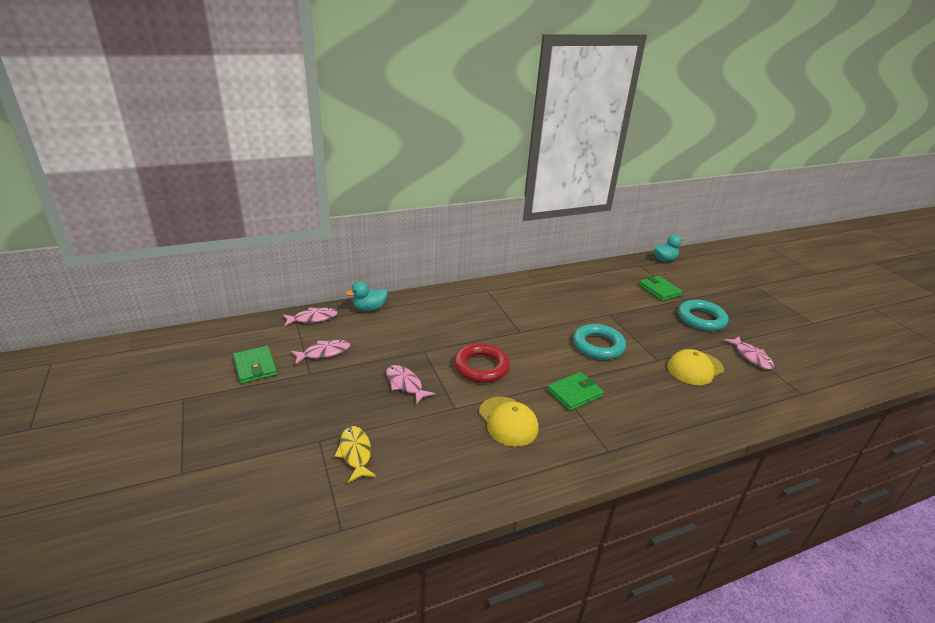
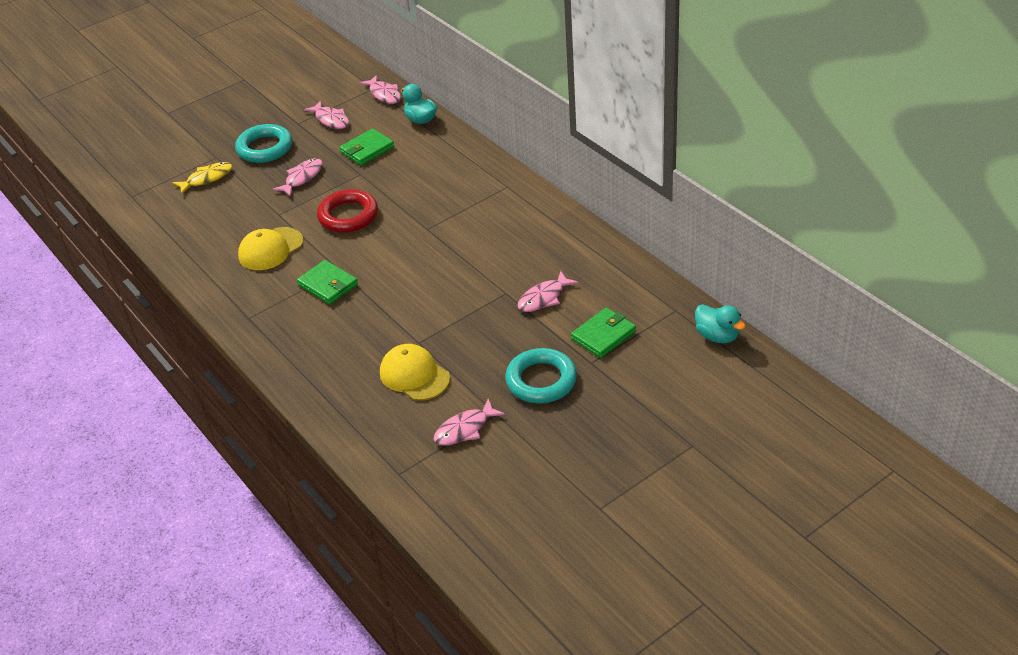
camera: 80 degrees right, 10 degrees up
green wallet [233,346,277,384] -> green wallet moved to [339,128,394,166]
turquoise ring [573,324,626,360] -> turquoise ring moved to [235,124,292,163]
none -> pink fish [518,271,579,312]

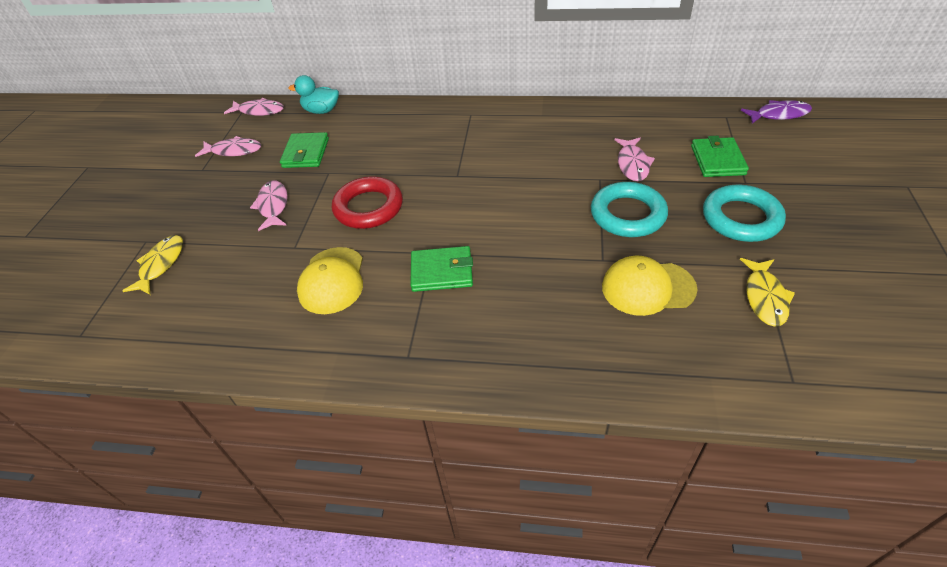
camera: 45 degrees left, 5 degrees up
turquoise ring [235,124,292,163] -> turquoise ring moved to [591,182,668,237]
pink fish [434,398,505,445] -> yellow fish [740,258,795,327]
turquoise duck [695,304,746,343] -> purple fish [741,100,812,124]

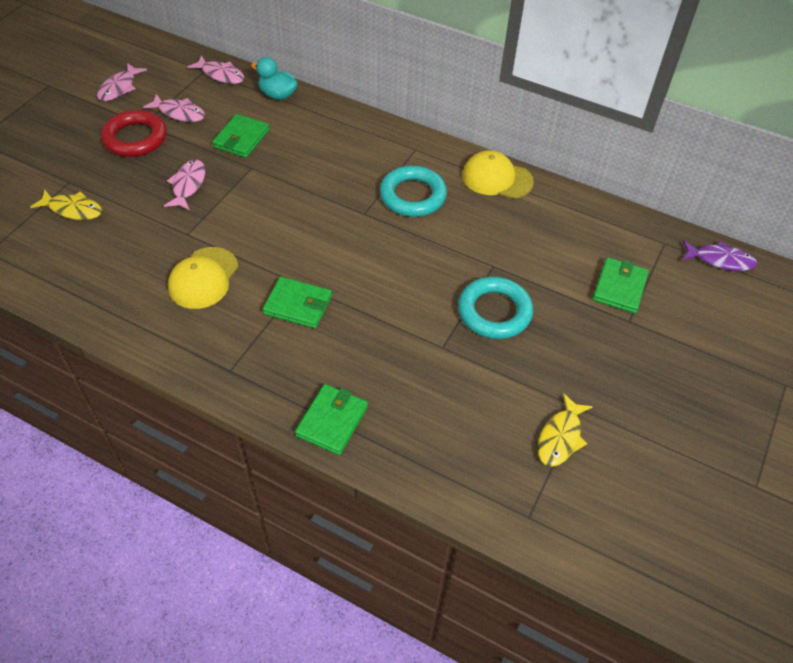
camera: 15 degrees right, 5 degrees up
yellow fish [122,235,183,295] -> yellow fish turned 75 degrees clockwise [30,190,102,220]
red ring [332,177,403,229] -> red ring moved to [101,110,167,157]
yellow cap [602,256,698,316] -> yellow cap moved to [462,150,534,199]
pink fish [614,138,655,181] -> pink fish moved to [97,63,147,101]
turquoise ring [703,184,786,242] -> turquoise ring moved to [380,166,447,217]
none -> green wallet [295,384,368,455]

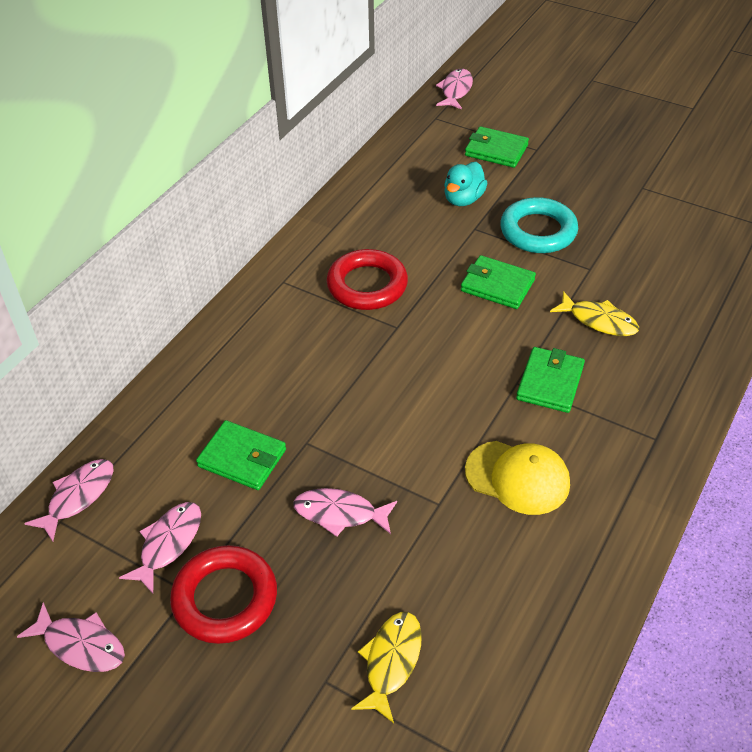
camera: 85 degrees left, 5 degrees down
turquoise duck [251,57,298,100] -> turquoise duck moved to [444,162,487,206]
green wallet [295,384,368,455] -> green wallet moved to [461,255,536,309]
turquoise ring [380,166,447,217] -> red ring [327,249,408,310]
yellow cap [462,150,534,199] -> none
yellow fish [538,393,593,467] -> yellow fish moved to [550,291,639,336]
purple fish [682,240,758,271] -> pink fish [436,69,473,109]

